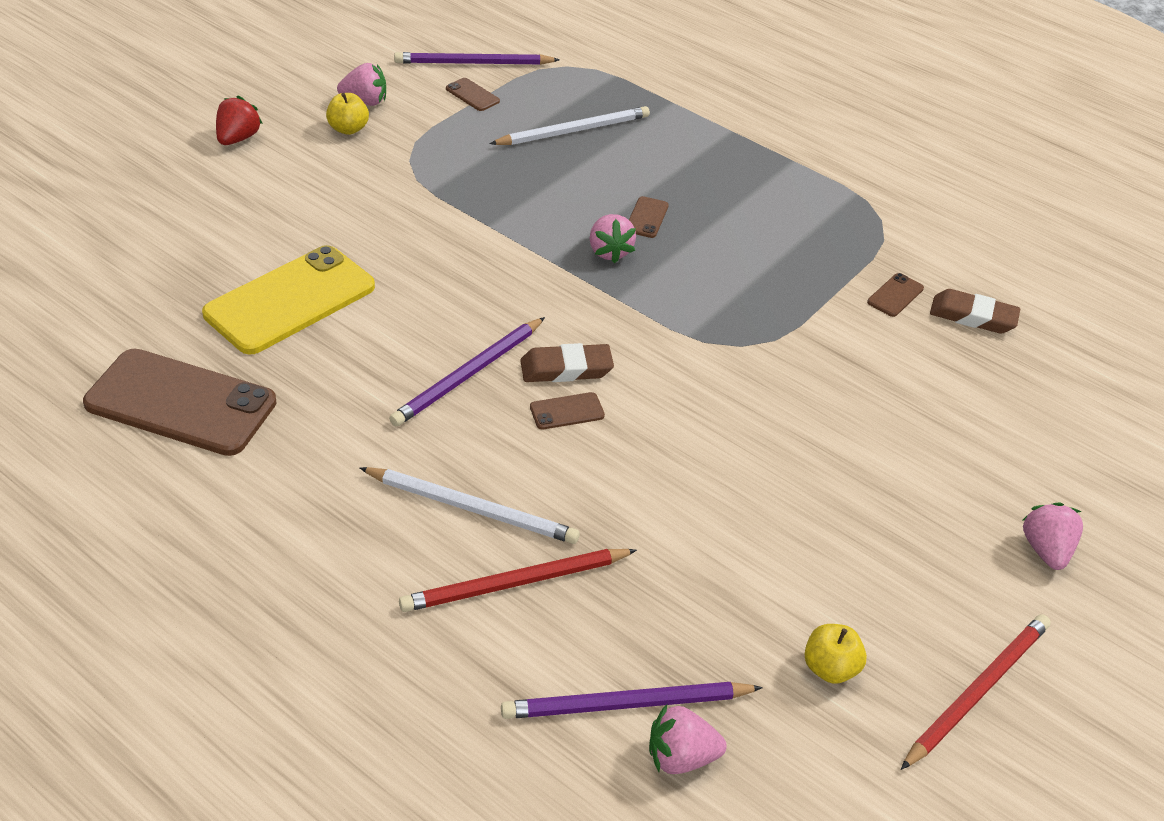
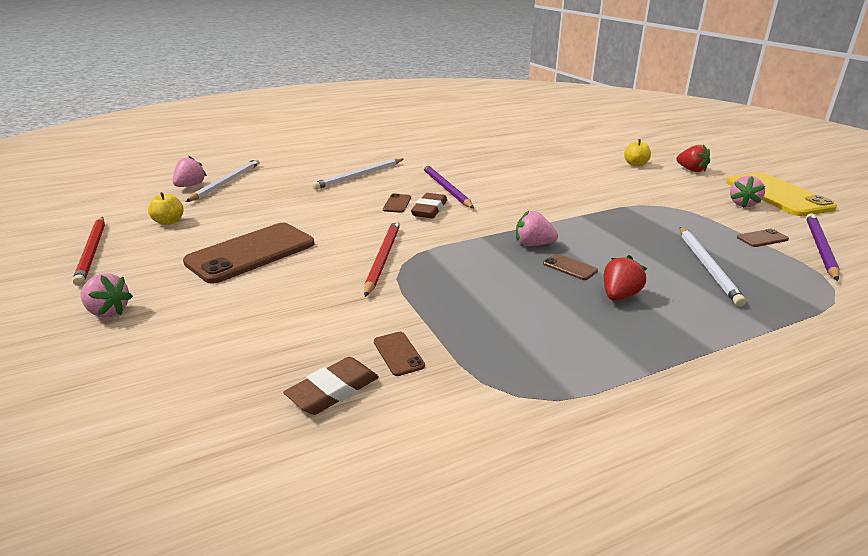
camera: 120 degrees right, 15 degrees down
brown phone [83,348,277,456] -> brown phone moved to [183,223,314,284]
yellow phone [202,245,375,355] -> yellow phone moved to [726,172,837,216]
yellow apple [326,93,369,135] -> yellow apple moved to [624,139,651,166]
red pencil [399,549,637,612] -> red pencil moved to [364,220,400,297]
purple pencil [501,682,763,719] -> white pencil [186,159,259,202]
none -> red strawberry [604,255,647,301]

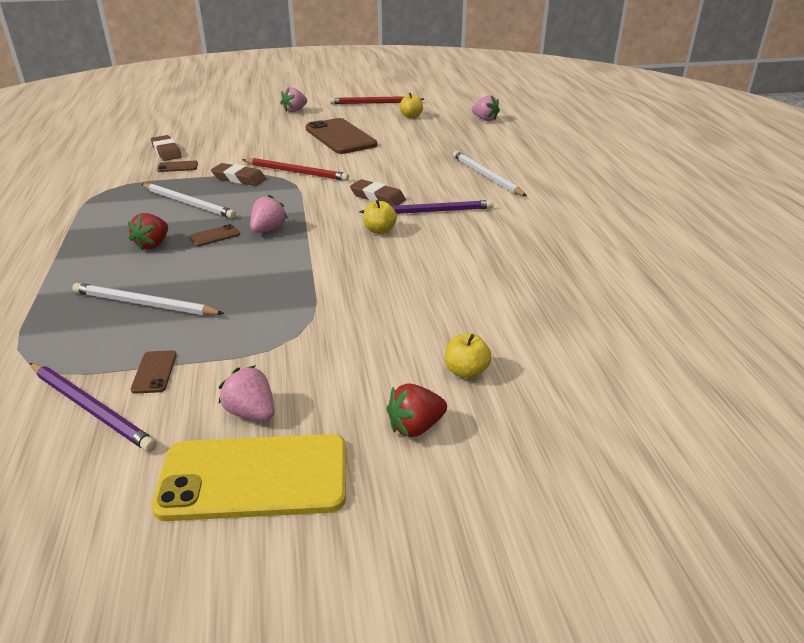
camera: 105 degrees right, 5 degrees up
white pencil [186,159,259,202] -> white pencil moved to [141,184,236,219]
brown phone [383,193,411,213] -> none
red strawberry [604,255,647,301] -> red strawberry turned 60 degrees clockwise [128,213,168,251]
none -> brown eraser [211,163,266,186]
none -> yellow apple [363,200,397,234]

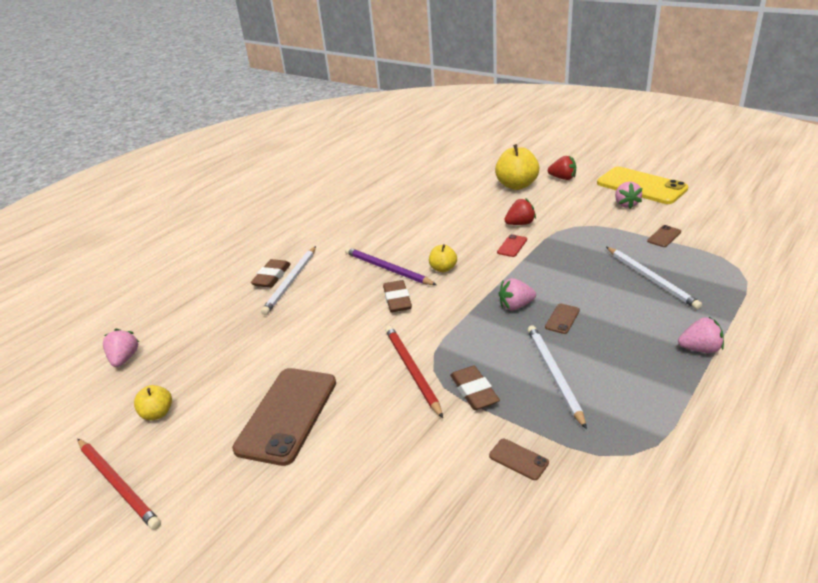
camera: 130 degrees left, 0 degrees up
purple pencil [30,363,157,452] -> none
red strawberry [128,213,168,251] -> red strawberry moved to [504,198,536,225]
brown eraser [151,135,182,161] -> brown eraser moved to [251,259,291,288]
brown phone [189,224,240,246] -> brown phone turned 75 degrees counterclockwise [545,304,580,334]
pink strawberry [280,87,307,112] -> pink strawberry moved to [678,317,724,353]
yellow apple [445,333,492,379] -> yellow apple [495,144,539,190], size x1.83
none -> red phone [497,234,527,257]

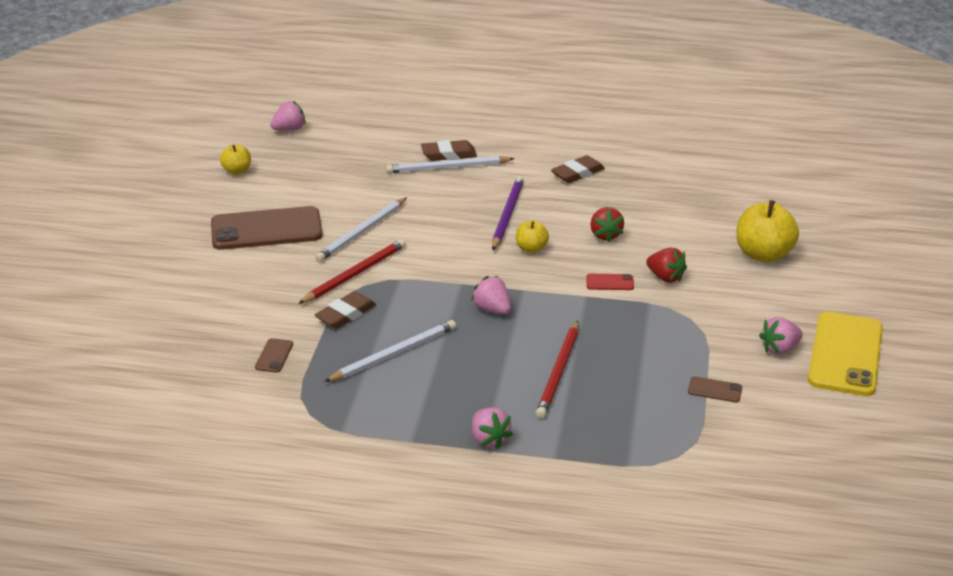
camera: 60 degrees right, 0 degrees up
red pencil [78,439,161,530] -> red pencil moved to [536,320,579,418]
brown eraser [383,280,412,312] -> brown eraser moved to [551,155,605,183]
brown phone [545,304,580,334] -> none
red strawberry [548,156,576,180] -> red strawberry moved to [590,207,624,242]
white pencil [606,247,702,310] -> white pencil moved to [315,197,407,262]

